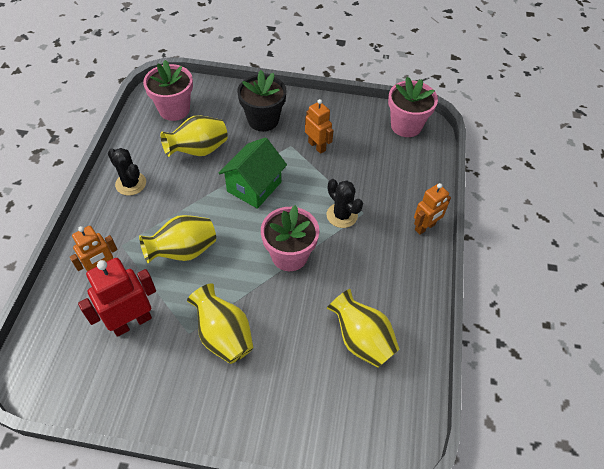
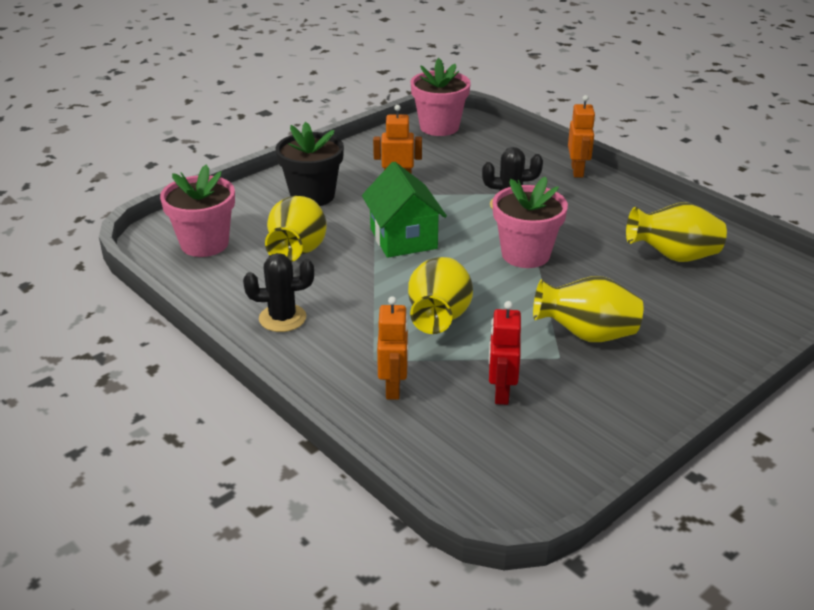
camera: 50 degrees left, 20 degrees down
red robot [78,258,156,337] -> red robot [489,301,521,405], size x0.66

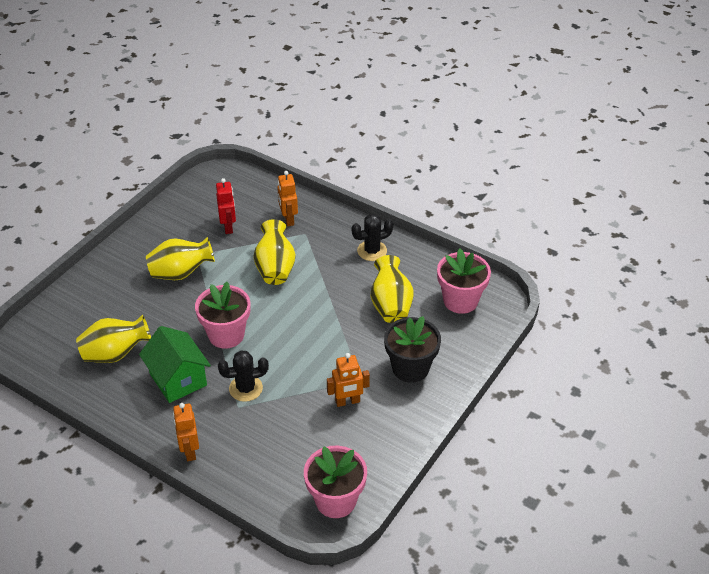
camera: 165 degrees right, 10 degrees up
green house [362,162,447,258] -> green house moved to [139,326,211,403]

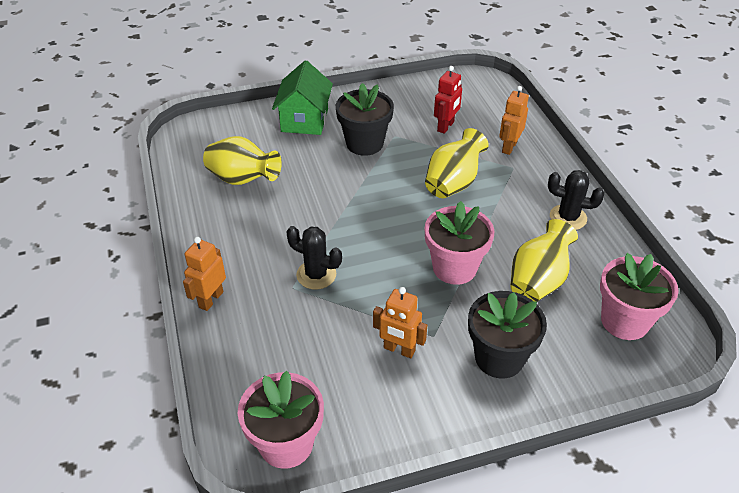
camera: 40 degrees right, 0 degrees up
green house [139,326,211,403] -> green house moved to [272,60,333,135]
yellow vase [146,237,215,280] -> black flower pot [336,83,394,156]
pink flower pot [195,282,250,349] -> pink flower pot moved to [425,201,494,285]

